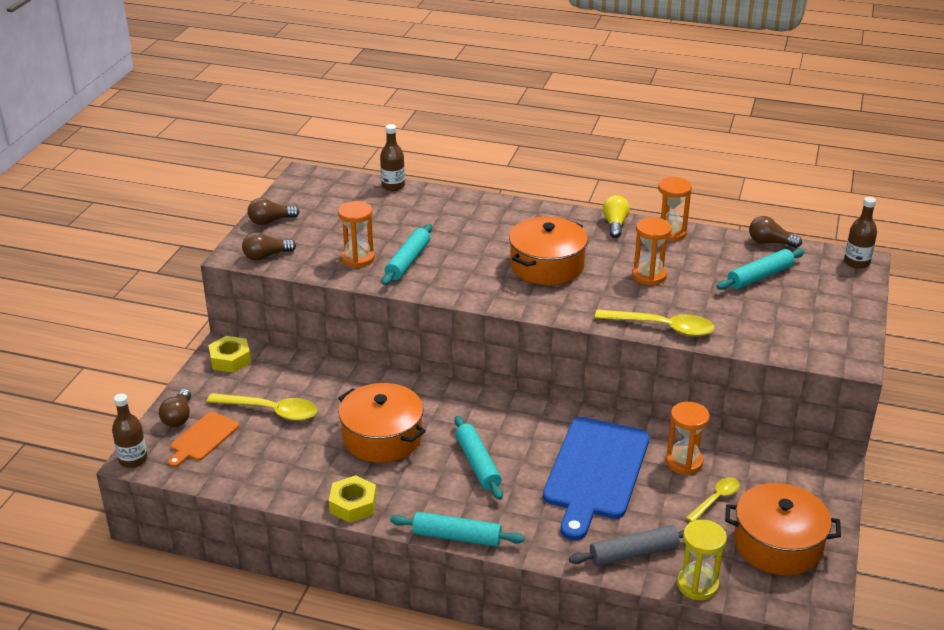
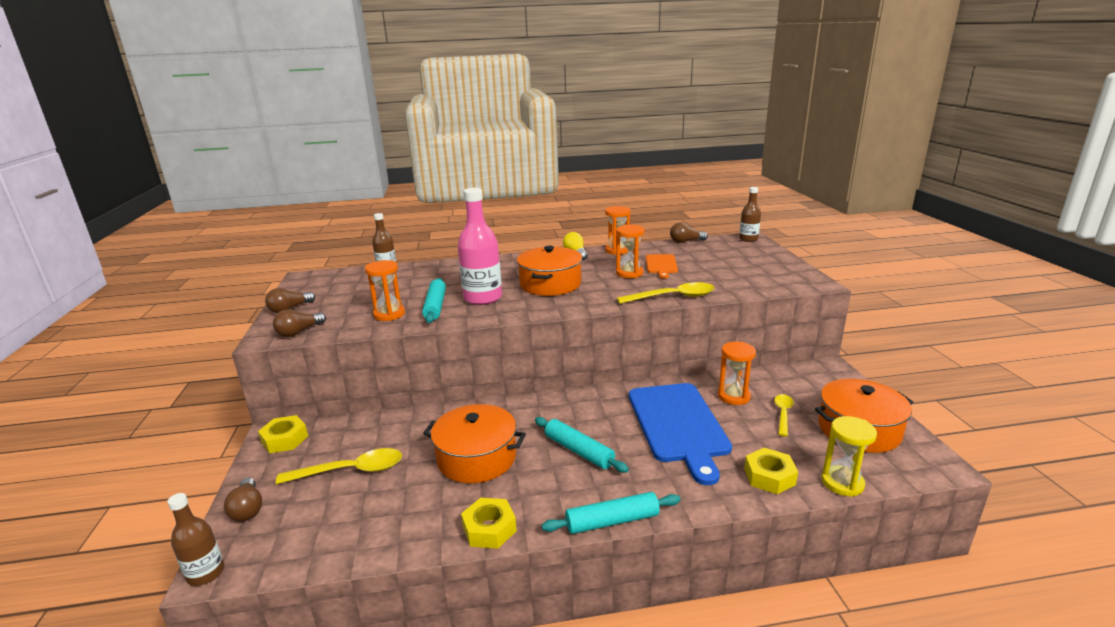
camera: 25 degrees left, 10 degrees down
orange cutting board [168,412,239,467] -> orange cutting board moved to [646,254,678,279]
grey rolling pin [569,525,684,566] -> yellow nut [744,448,798,494]
turquoise rolling pin [716,249,804,290] -> none
none -> pink bottle [458,188,502,305]

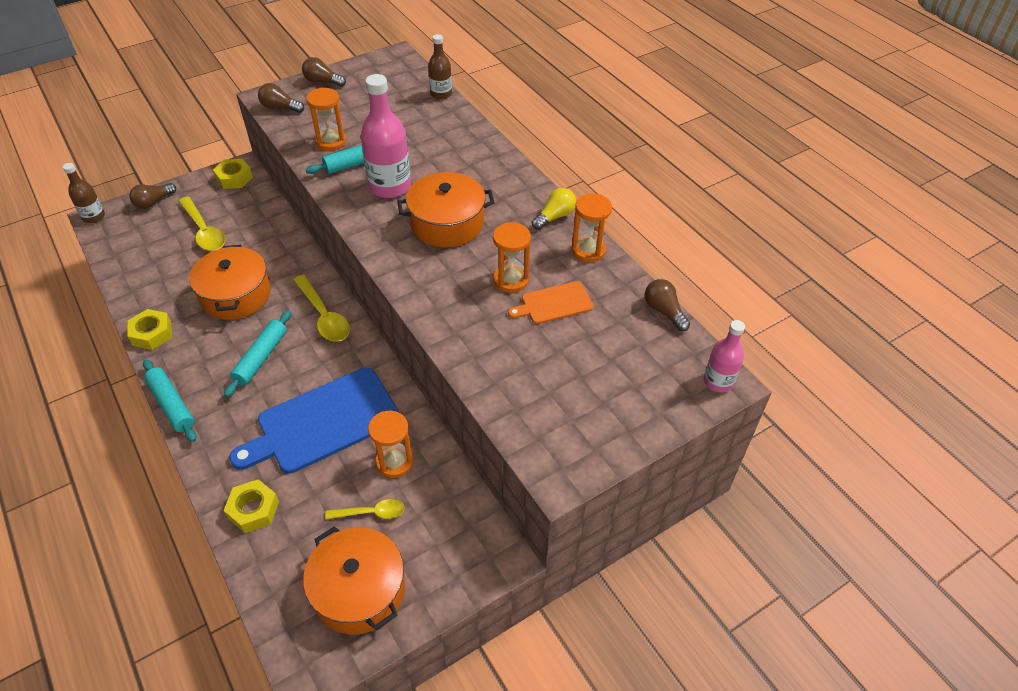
camera: 65 degrees right, 25 degrees up
yellow spoon [617,282,714,304] -> yellow spoon moved to [293,275,350,342]
brown bottle [739,187,761,242] -> pink bottle [704,320,745,393]
yellow hourglass [821,416,877,497] -> none

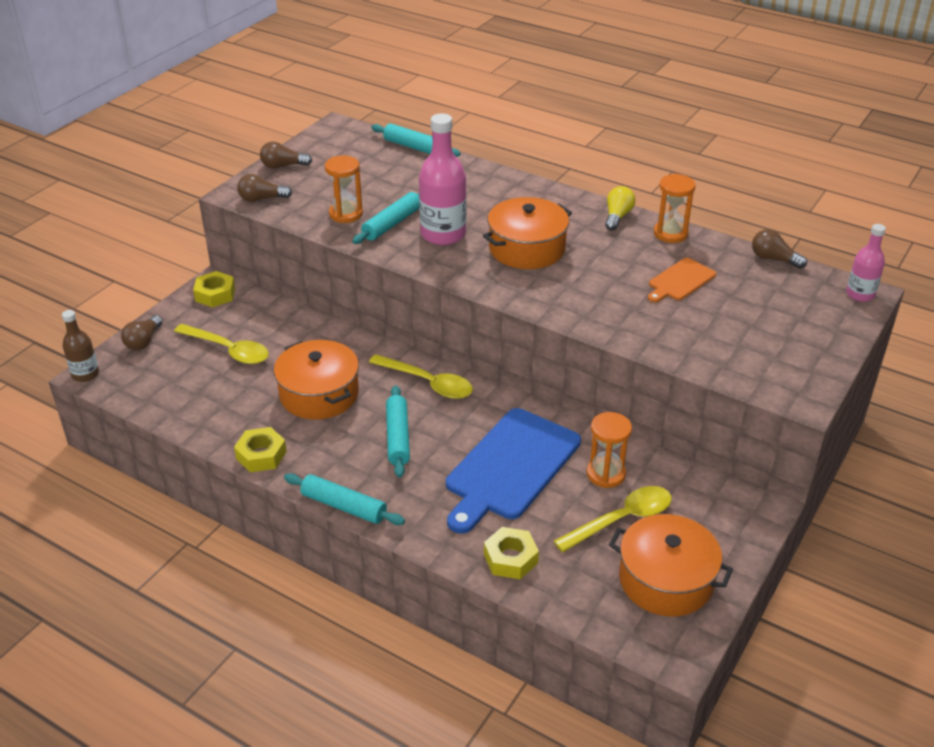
camera: 25 degrees left, 10 degrees down
yellow spoon [325,499,405,520] -> yellow spoon [554,486,672,552], size x1.64
brown bottle [428,34,452,100] -> turquoise rolling pin [371,123,461,157]
orange hourglass [493,222,531,293] -> none

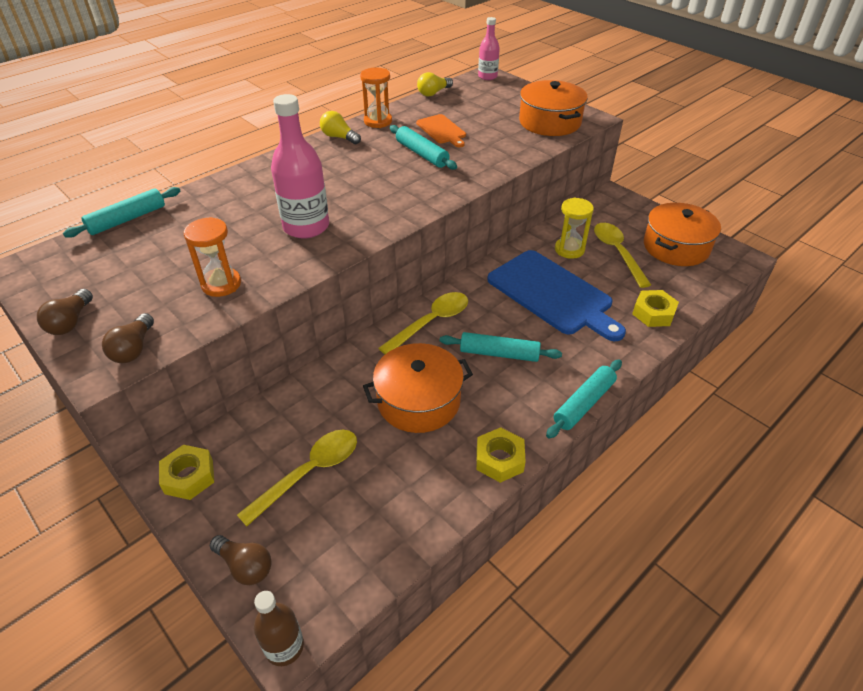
camera: 75 degrees left, 5 degrees up
turquoise rolling pin [352,192,419,244] -> turquoise rolling pin moved to [390,125,457,170]
orange pot [483,197,572,269] -> orange pot moved to [519,80,588,136]
orange hourglass [587,412,632,488] -> yellow hourglass [555,197,594,259]
brown light bulb [752,229,807,269] -> yellow light bulb [417,72,453,96]

